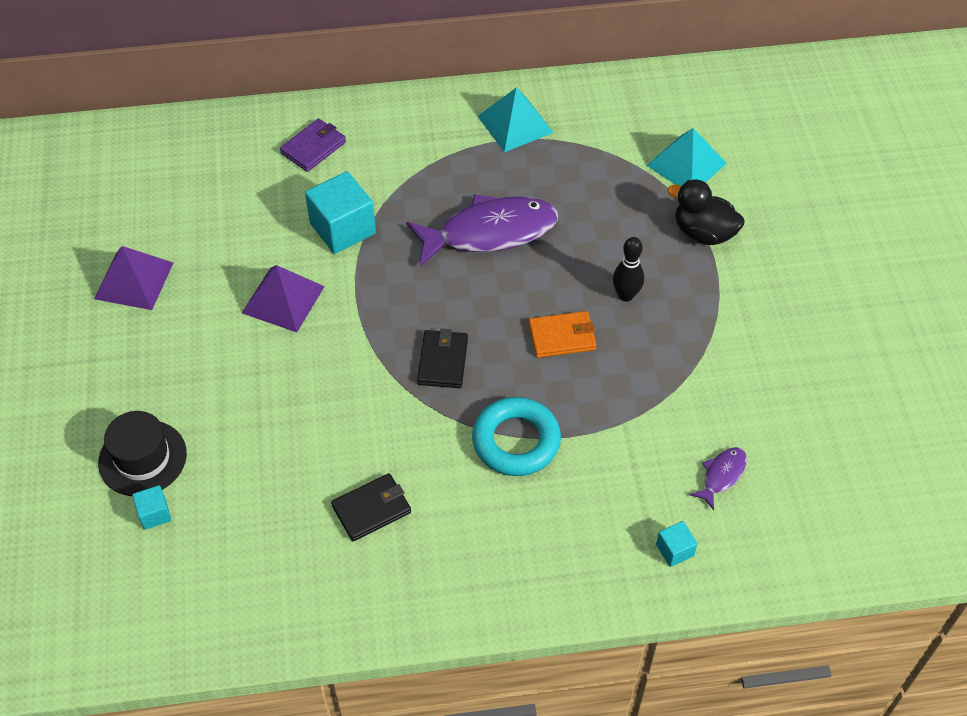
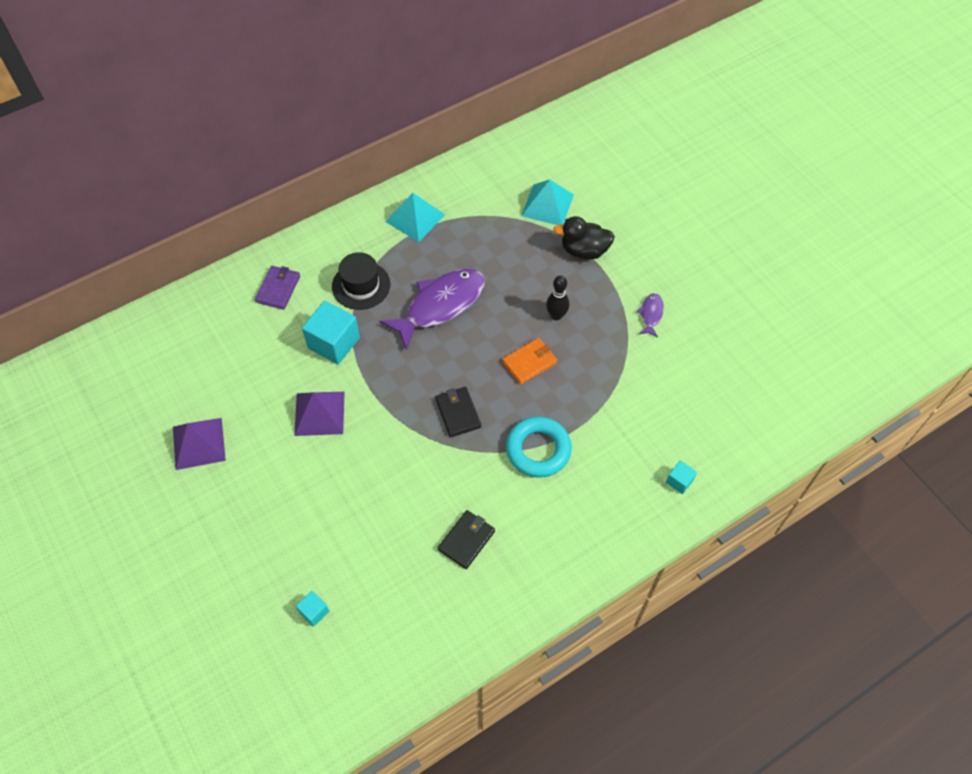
camera: 25 degrees left, 5 degrees up
black hat [98,411,187,496] -> black hat moved to [332,252,391,310]
purple fish [689,447,747,510] -> purple fish moved to [636,293,664,338]

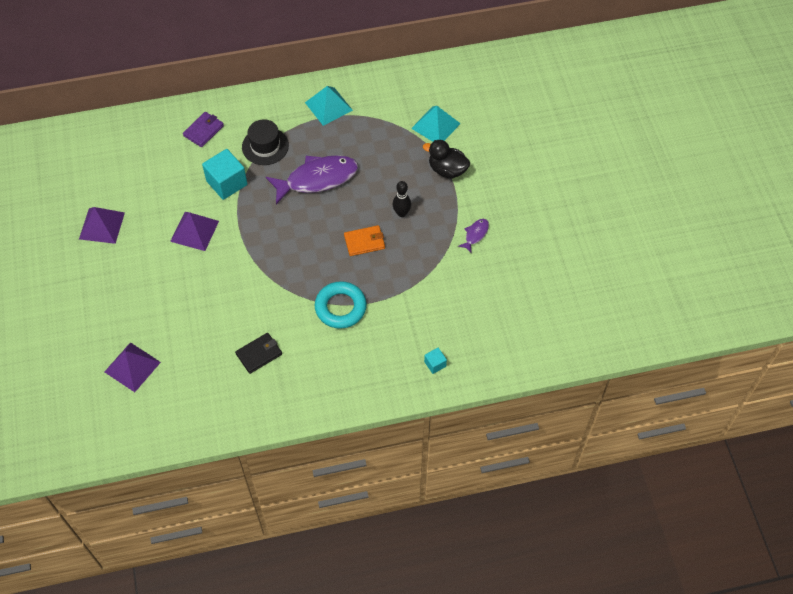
camera: 20 degrees right, 0 degrees up
turquoise cube [296,591,329,627] -> purple pyramid [104,342,161,392]
black wallet [435,387,481,437] -> none

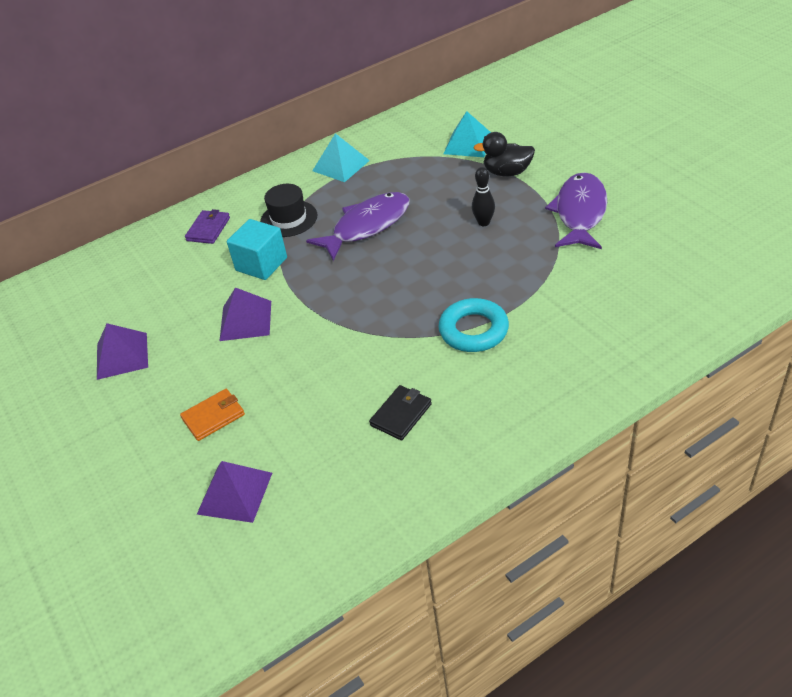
camera: 15 degrees left, 15 degrees down
orange wallet [344,225,385,256] -> orange wallet moved to [180,389,245,441]
turquoise cube [424,348,447,374] -> none
purple fish [458,219,489,253] -> purple fish [545,172,607,249], size x2.23

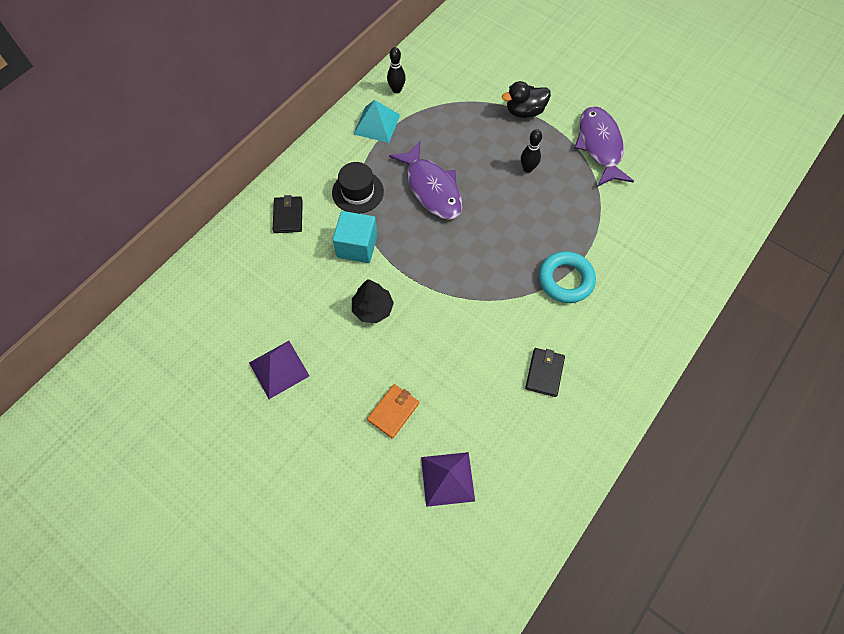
camera: 25 degrees left, 20 degrees up
purple wallet [185,209,230,244] -> black wallet [273,195,303,233]
purple pyramid [220,287,271,341] -> black tree [352,279,394,323]
purple fish [306,192,410,261] -> purple fish turned 120 degrees clockwise [389,142,462,220]
turquoise pyramid [443,111,491,157] -> none
none -> black bowling pin [387,47,406,93]

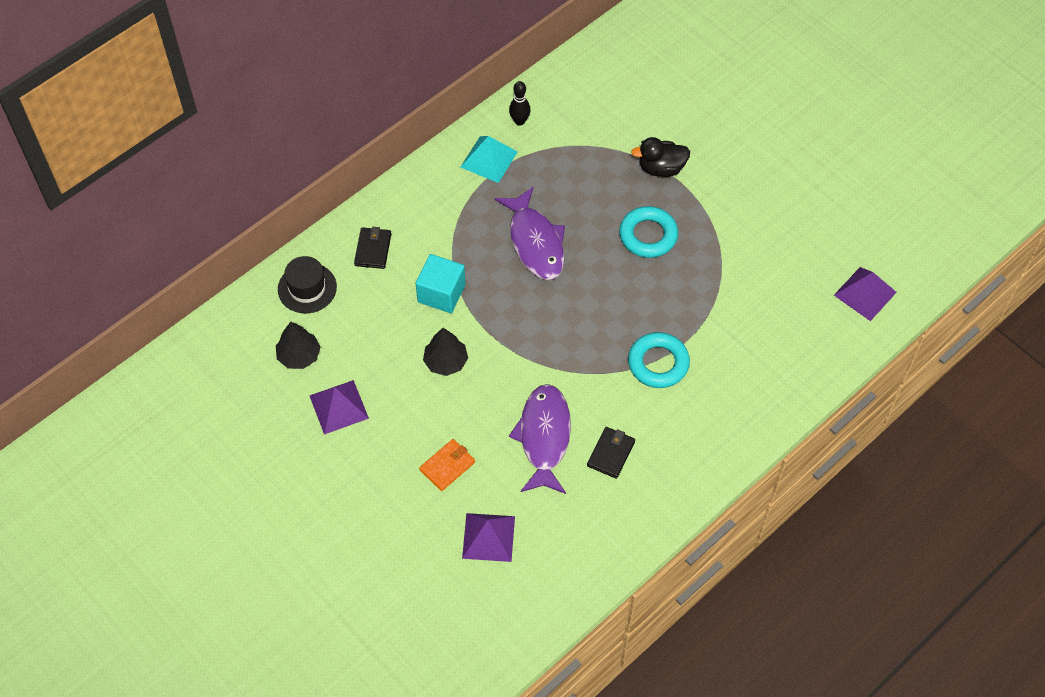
camera: 10 degrees right, 5 degrees down
black hat [332,162,384,214] -> black hat moved to [278,256,337,313]
black bowling pin [521,129,542,173] -> turquoise ring [619,206,678,258]
purple fish [574,106,634,187] -> purple fish moved to [509,384,571,494]
none -> black tree [276,322,321,369]
none -> purple pyramid [834,267,897,321]

